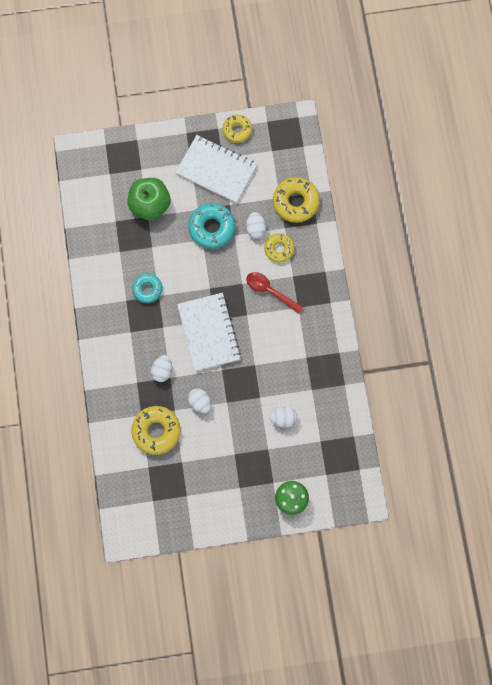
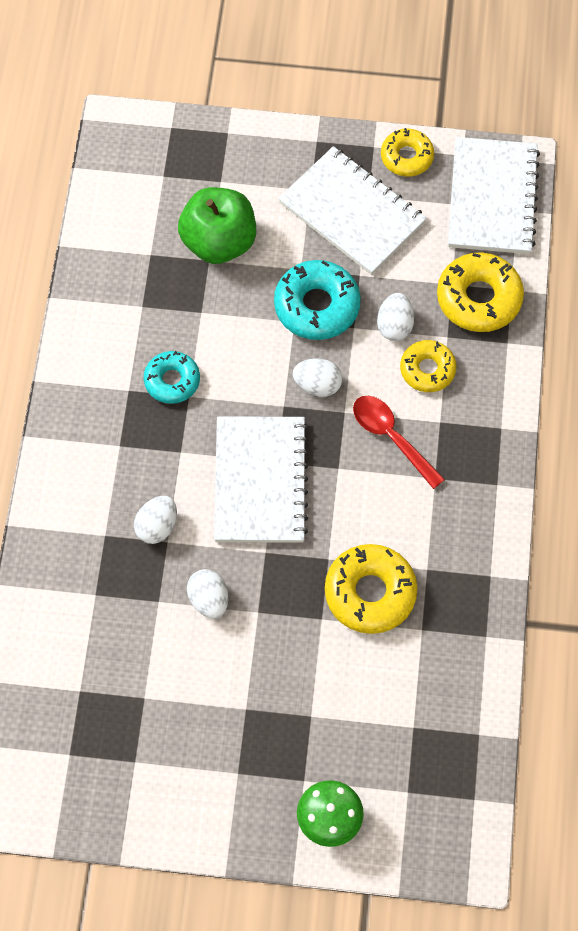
camera: 15 degrees right, 10 degrees down
yellow donut [131,406,181,455] -> yellow donut moved to [325,544,418,634]
white egg [270,407,298,428] -> white egg moved to [293,358,342,397]
none -> white notebook [448,137,540,254]

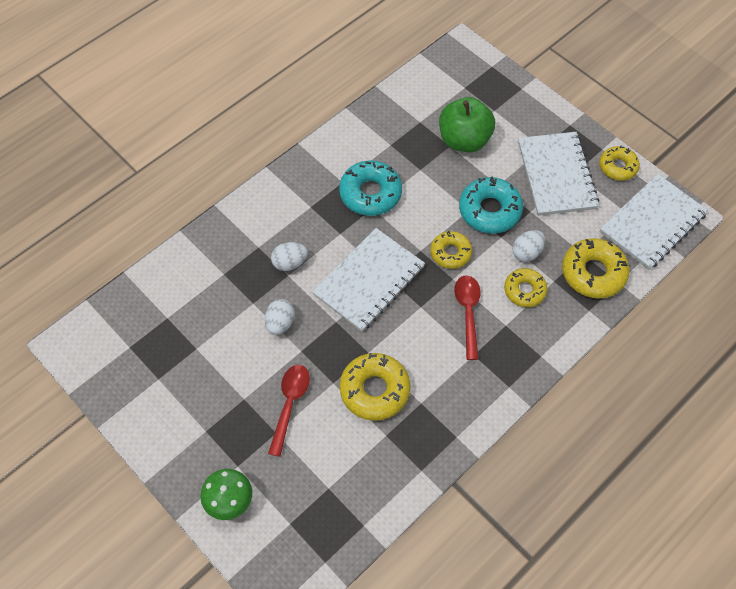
camera: 40 degrees right, 5 degrees down
turquoise donut [144,351,200,404] -> turquoise donut [339,160,402,216], size x1.56
white egg [293,358,342,397] -> yellow donut [430,231,472,269]
none -> red spoon [268,365,310,457]

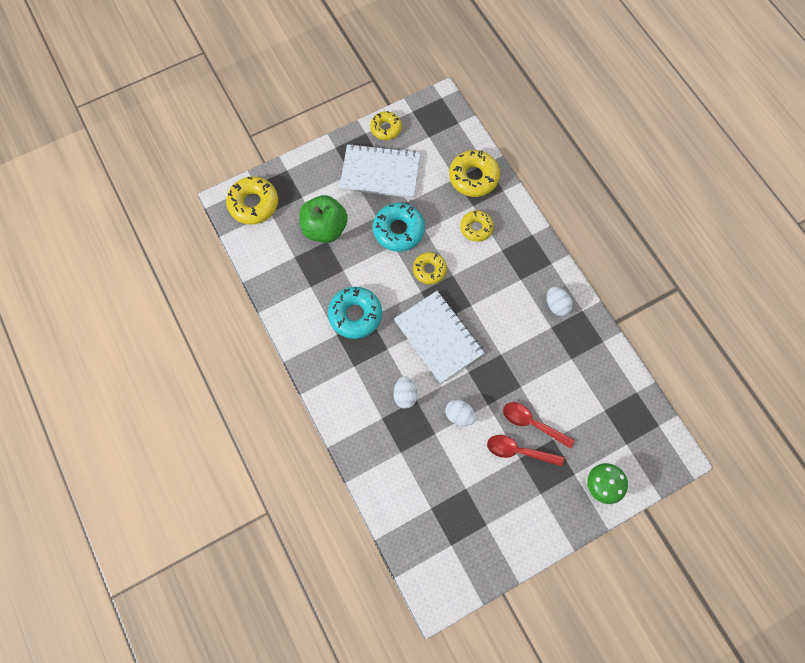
camera: 75 degrees left, 10 degrees up
yellow donut [340,353,411,421] -> yellow donut moved to [226,176,278,224]
red spoon [454,275,481,360] -> red spoon moved to [487,435,564,466]
white egg [512,230,545,262] -> white egg moved to [547,287,572,316]
white notebook [599,174,708,270] -> none

